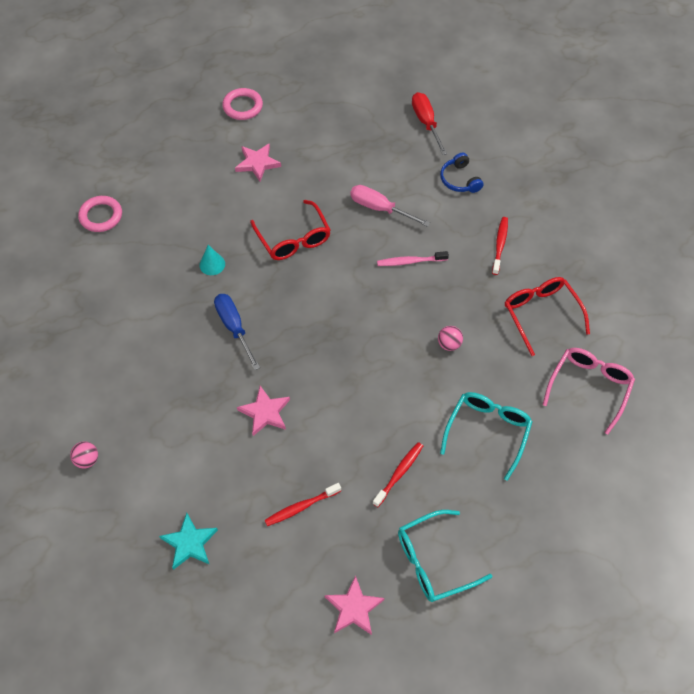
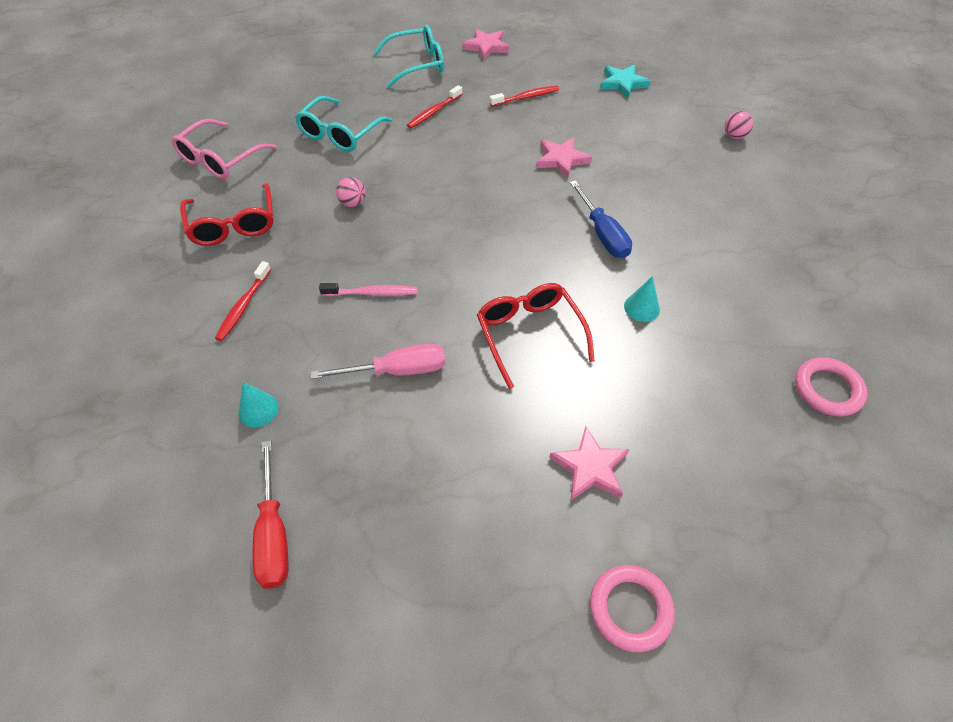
camera: 175 degrees left, 5 degrees down
pink screwdriver [350,185,430,227] -> pink screwdriver turned 45 degrees counterclockwise [311,344,446,379]
blue headphones [440,153,484,193] -> turquoise cone [238,382,279,427]

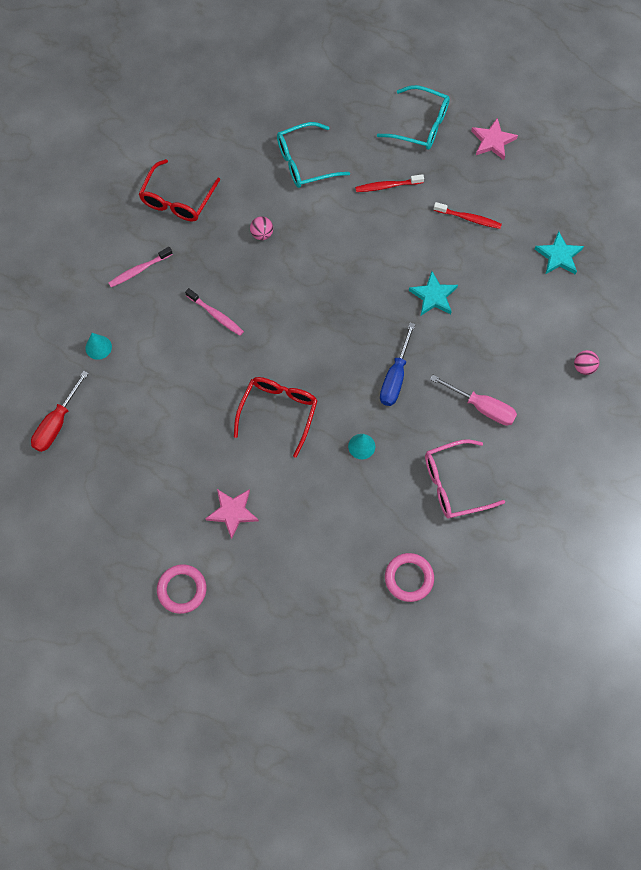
camera: 40 degrees right, 15 degrees up
pink glasses [172,119,277,179] -> pink glasses moved to [425,439,505,518]
red toothbrush [215,261,271,341] -> pink toothbrush [109,247,173,287]
pink screwdriver [311,344,446,379] -> pink screwdriver moved to [430,375,517,425]
pink star [536,137,592,178] -> turquoise star [409,271,458,315]

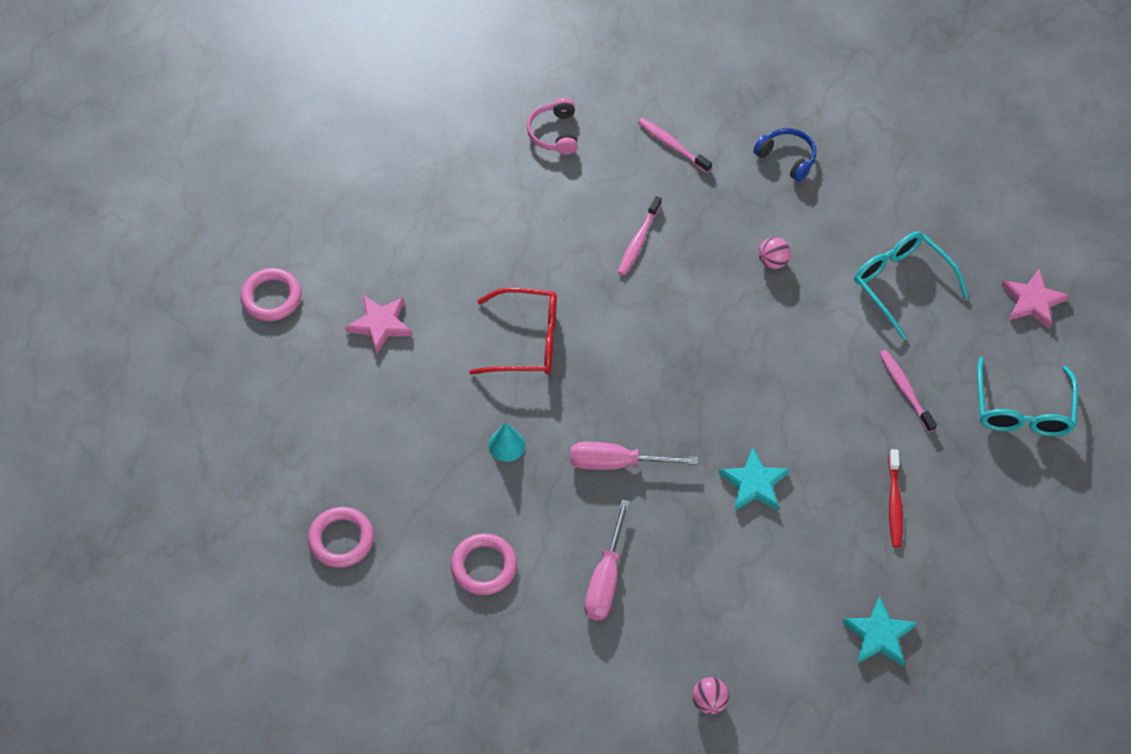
camera: 75 degrees right, 10 degrees down
red screwdriver [31,371,89,452] -> none
turquoise cone [85,333,112,360] -> pink headphones [527,98,578,155]
red glasses [139,159,220,221] -> blue headphones [753,128,816,182]
red toothbrush [355,174,424,192] -> pink toothbrush [879,350,937,433]
blue screwdriver [380,323,416,406] -> pink screwdriver [570,442,698,470]
pink glasses [425,439,505,518] -> pink ring [451,533,517,595]
pink star [471,118,518,160] -> pink star moved to [1001,268,1069,329]

